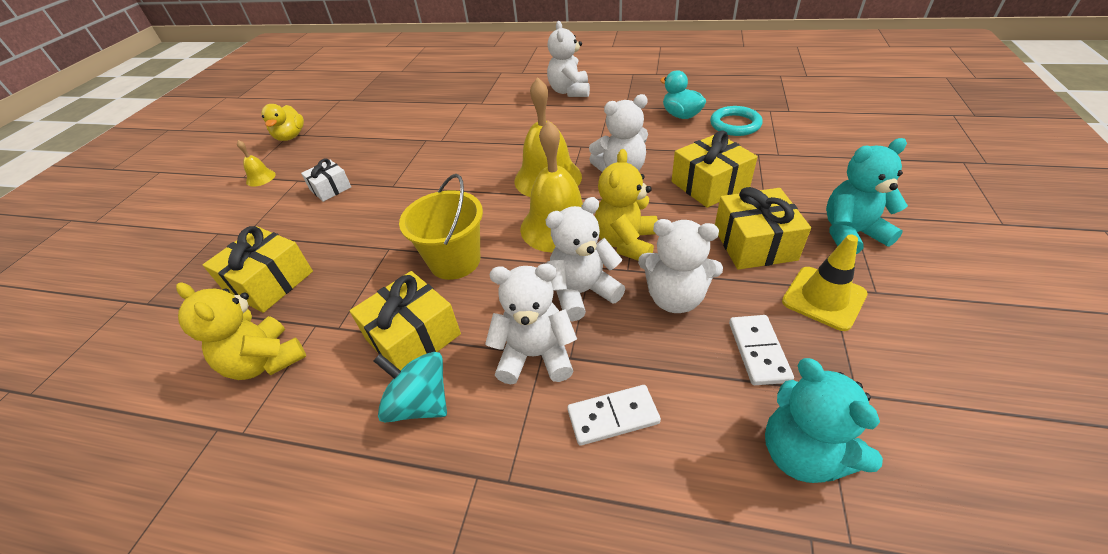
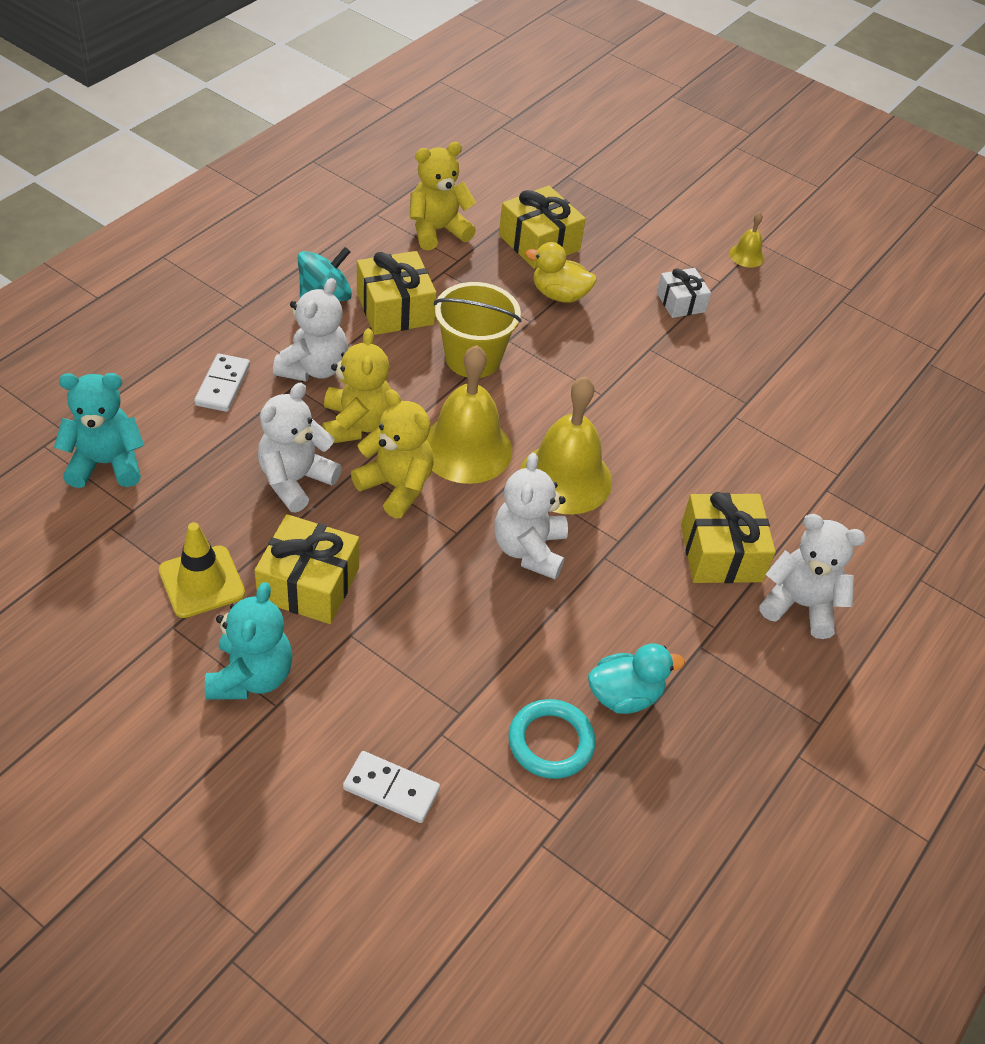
camera: 105 degrees right, 5 degrees up
yellow duck [261,104,304,141] -> yellow duck moved to [525,242,597,303]
white teddy bear [546,197,625,321] -> yellow teddy bear [322,328,391,443]
yellow gift [672,130,758,208] -> yellow gift moved to [681,492,776,583]
white domino [729,315,794,385] -> white domino moved to [343,751,440,823]

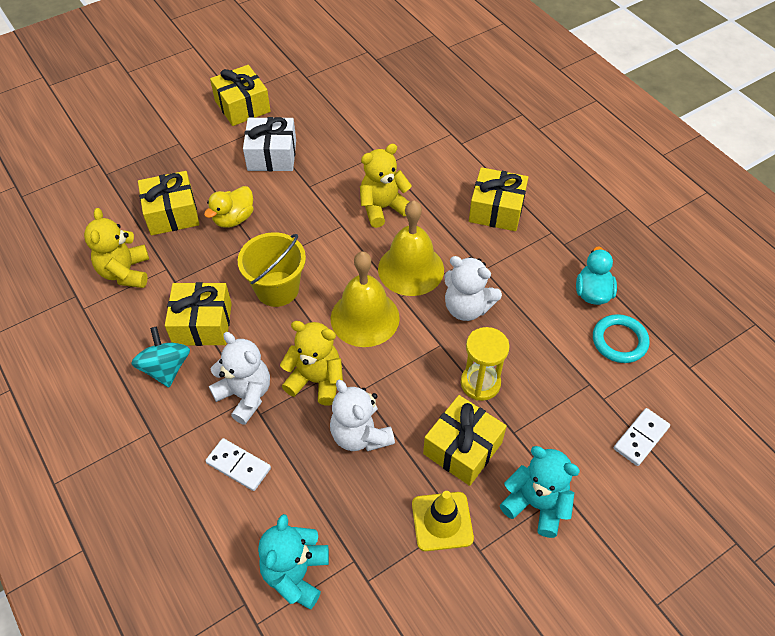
camera: 65 degrees left, 5 degrees up
yellow teddy bear [351,389,434,518] -> yellow teddy bear moved to [360,144,412,228]
white gift [657,268,711,318] -> white gift [243,117,296,171], size x1.61
yellow bell [729,212,765,268] -> yellow gift [210,65,271,126]
white teddy bear [759,514,866,639] -> none
none -> yellow hourglass [461,327,509,401]

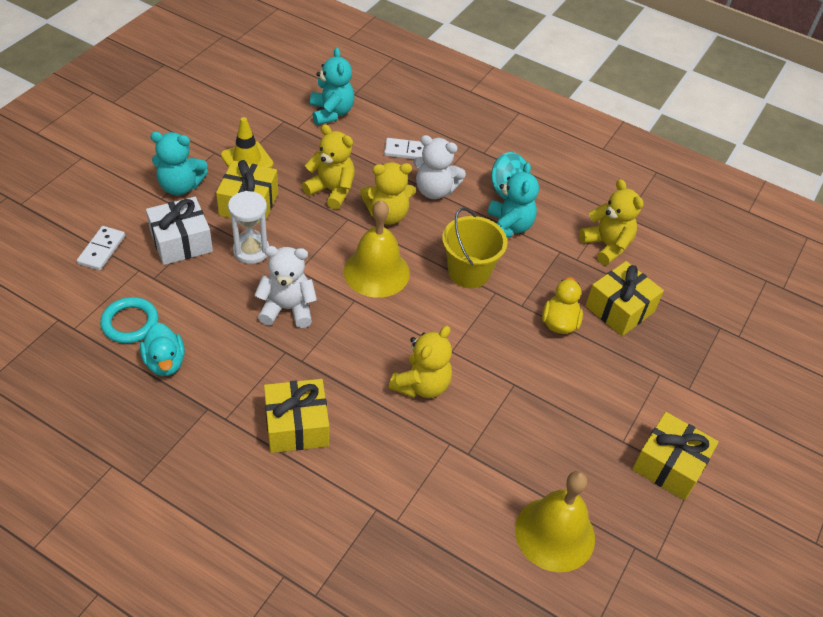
camera: 150 degrees right, 5 degrees down
yellow gift [165,282,232,346] -> turquoise teddy bear [488,162,539,238]
white gift [243,117,296,171] -> white gift moved to [146,197,213,265]
white teddy bear [330,380,395,451] -> yellow teddy bear [302,124,355,210]
yellow bell [378,201,444,296] -> yellow bell moved to [515,471,595,572]
yellow hourglass [461,327,509,401] -> white hourglass [228,191,269,264]

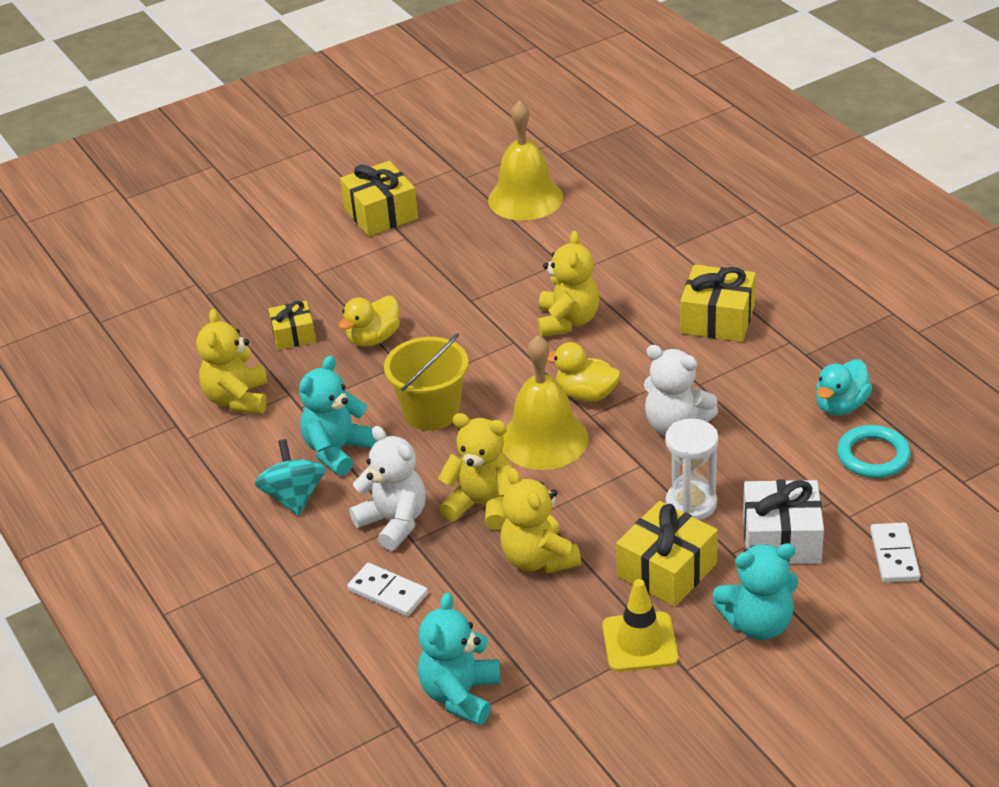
camera: 145 degrees left, 10 degrees down
white domino [77,226,125,270] -> white domino turned 45 degrees counterclockwise [870,522,920,583]
turquoise duck [140,322,185,376] -> turquoise duck turned 150 degrees counterclockwise [816,360,872,415]
turquoise teddy bear [150,132,208,195] -> turquoise teddy bear turned 135 degrees clockwise [713,543,798,640]
yellow teddy bear [389,326,452,398] -> yellow teddy bear turned 120 degrees clockwise [537,231,599,337]
yellow gift [585,261,664,336] -> yellow gift [269,301,316,350], size x0.62
none -> yellow duck [547,342,620,402]

